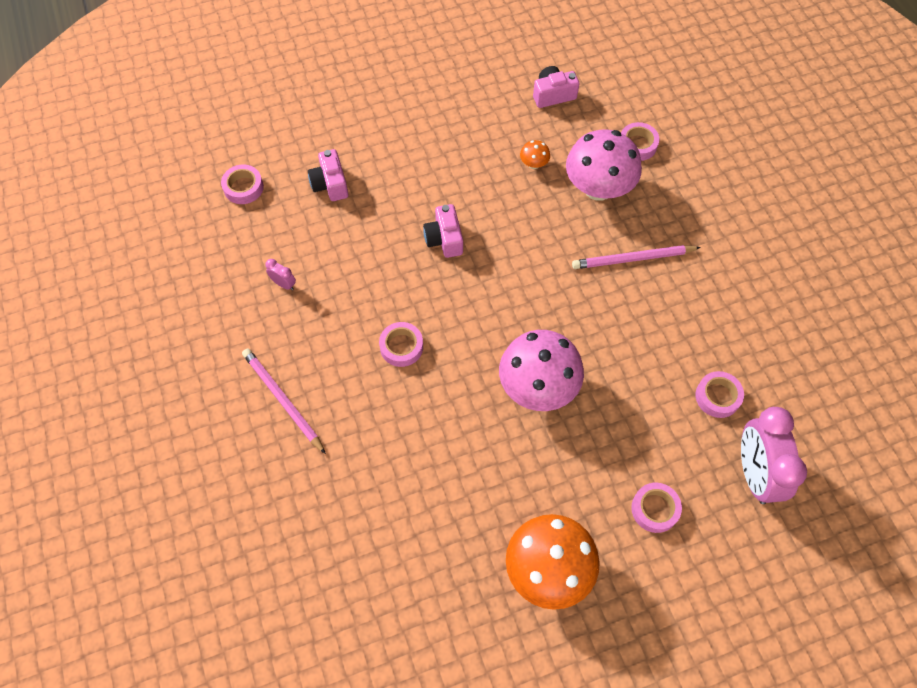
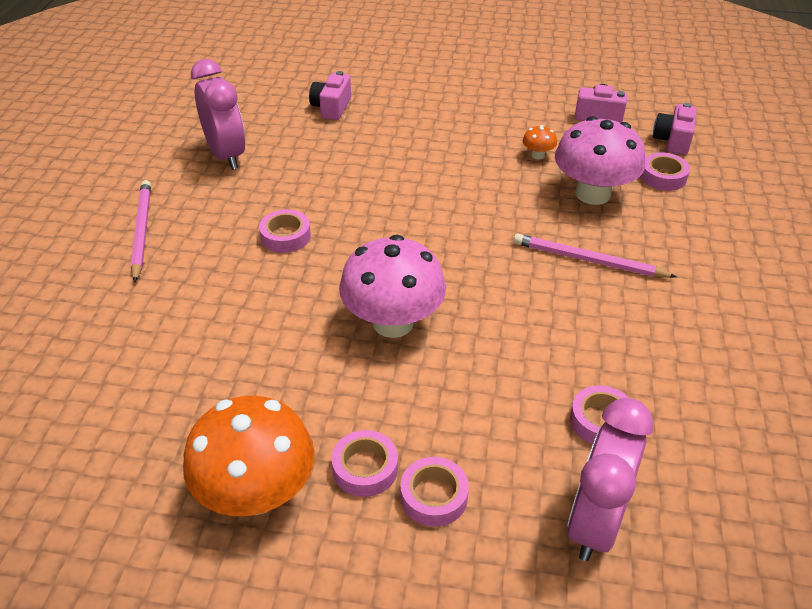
camera: 30 degrees right, 20 degrees down
pink tape [221,165,264,204] -> pink tape moved to [332,430,398,497]
pink clock [265,259,296,290] -> pink clock [191,59,245,170], size x2.42
pink camera [423,204,463,258] -> pink camera moved to [653,103,697,155]

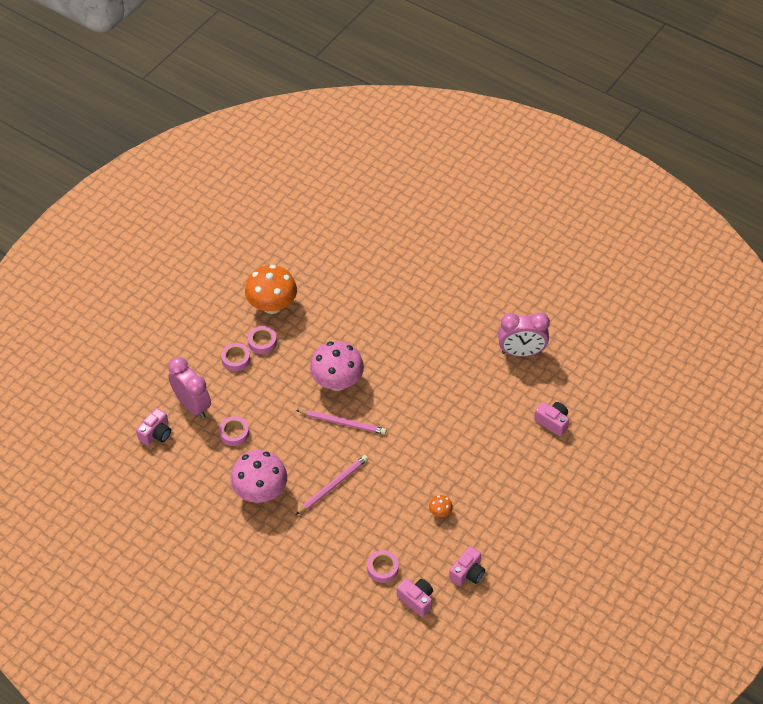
camera: 115 degrees right, 10 degrees up
pink pencil [131,180,151,283] -> pink pencil moved to [296,410,386,435]
pink tape [259,209,311,253] -> none
pink mushroom [555,116,645,205] -> pink mushroom moved to [230,450,287,503]
none -> pink camera [136,408,171,445]

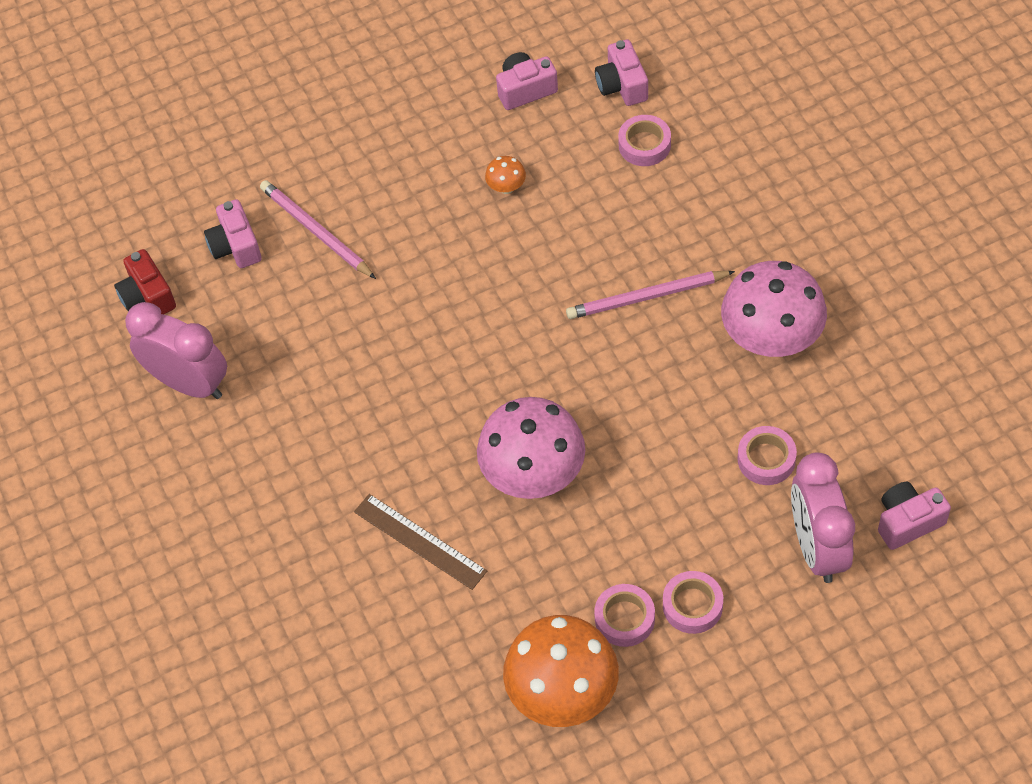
camera: 145 degrees left, 5 degrees up
pink pencil [296,410,386,435] -> pink pencil moved to [260,180,376,279]
none -> red camera [114,249,176,314]
none -> brown ruler [354,494,487,590]

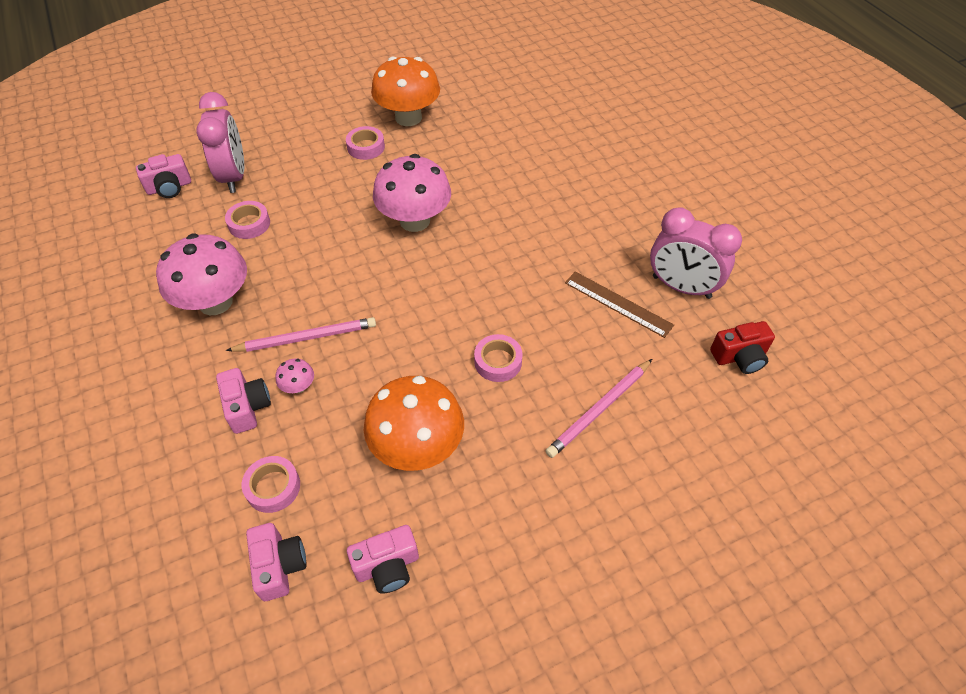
camera: 175 degrees right, 5 degrees down
red camera [114,249,176,314] -> red camera turned 105 degrees clockwise [710,321,775,374]
pink camera [204,199,262,268] -> pink camera moved to [216,368,271,434]
pink pencil [260,180,376,279] -> pink pencil turned 90 degrees clockwise [546,359,652,458]
brown ruler [354,494,487,590] -> brown ruler moved to [565,271,674,338]
orange mushroom [485,156,526,194] -> orange mushroom [364,376,464,471], size x2.40
pink tape [663,571,723,634] -> pink tape moved to [474,334,523,382]
none -> pink mushroom [275,359,314,393]

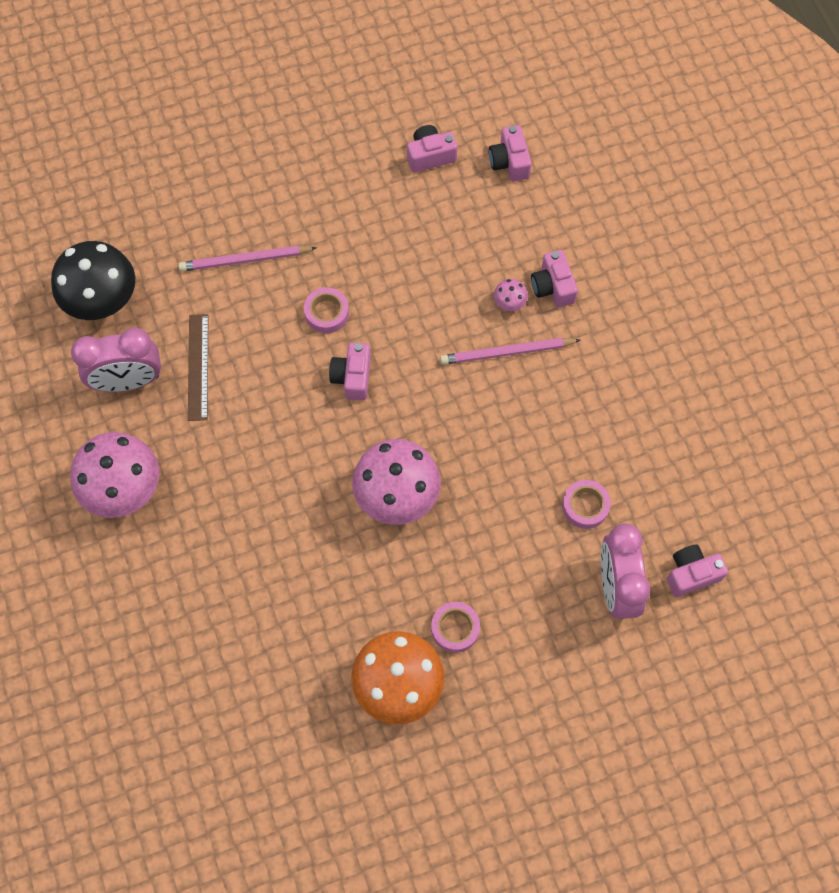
camera: 175 degrees left, 15 degrees up
pink mushroom [156,234,247,315] -> pink mushroom moved to [70,432,159,518]
pink tape [242,456,300,513] -> none
orange mushroom [364,376,464,471] -> none
pink pencil [546,359,652,458] -> pink pencil turned 150 degrees counterclockwise [178,246,317,272]
brown ruler [565,271,674,338] -> brown ruler turned 45 degrees clockwise [188,314,208,421]
pink clock [650,208,742,299] -> pink clock turned 135 degrees clockwise [71,327,161,392]
red camera [710,321,775,374] -> black mushroom [51,241,135,320]
none -> pink camera [329,343,371,401]

